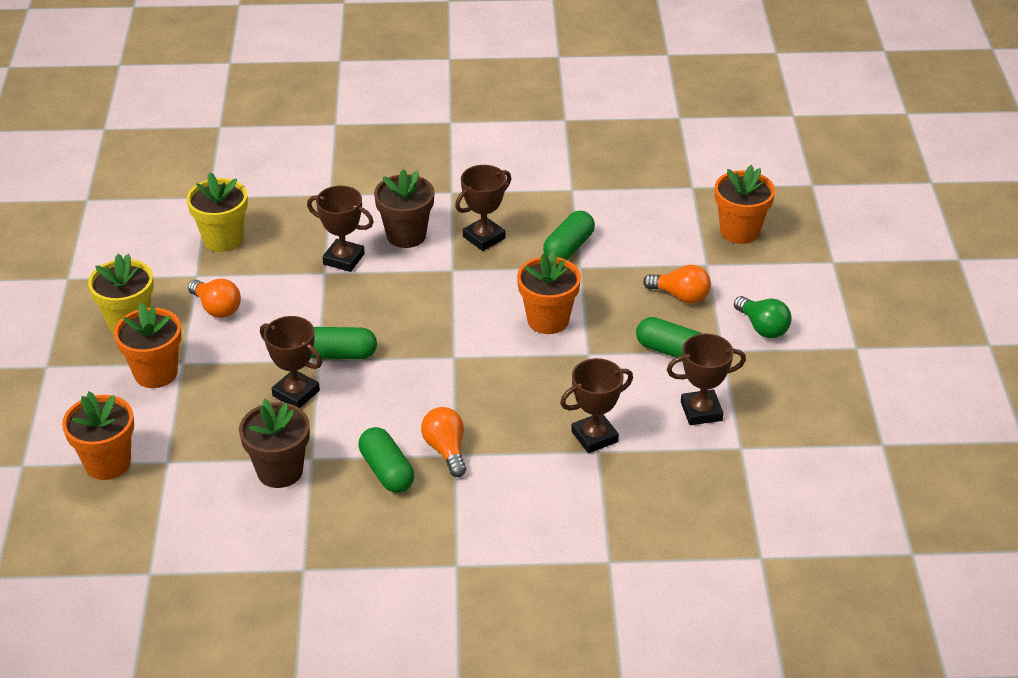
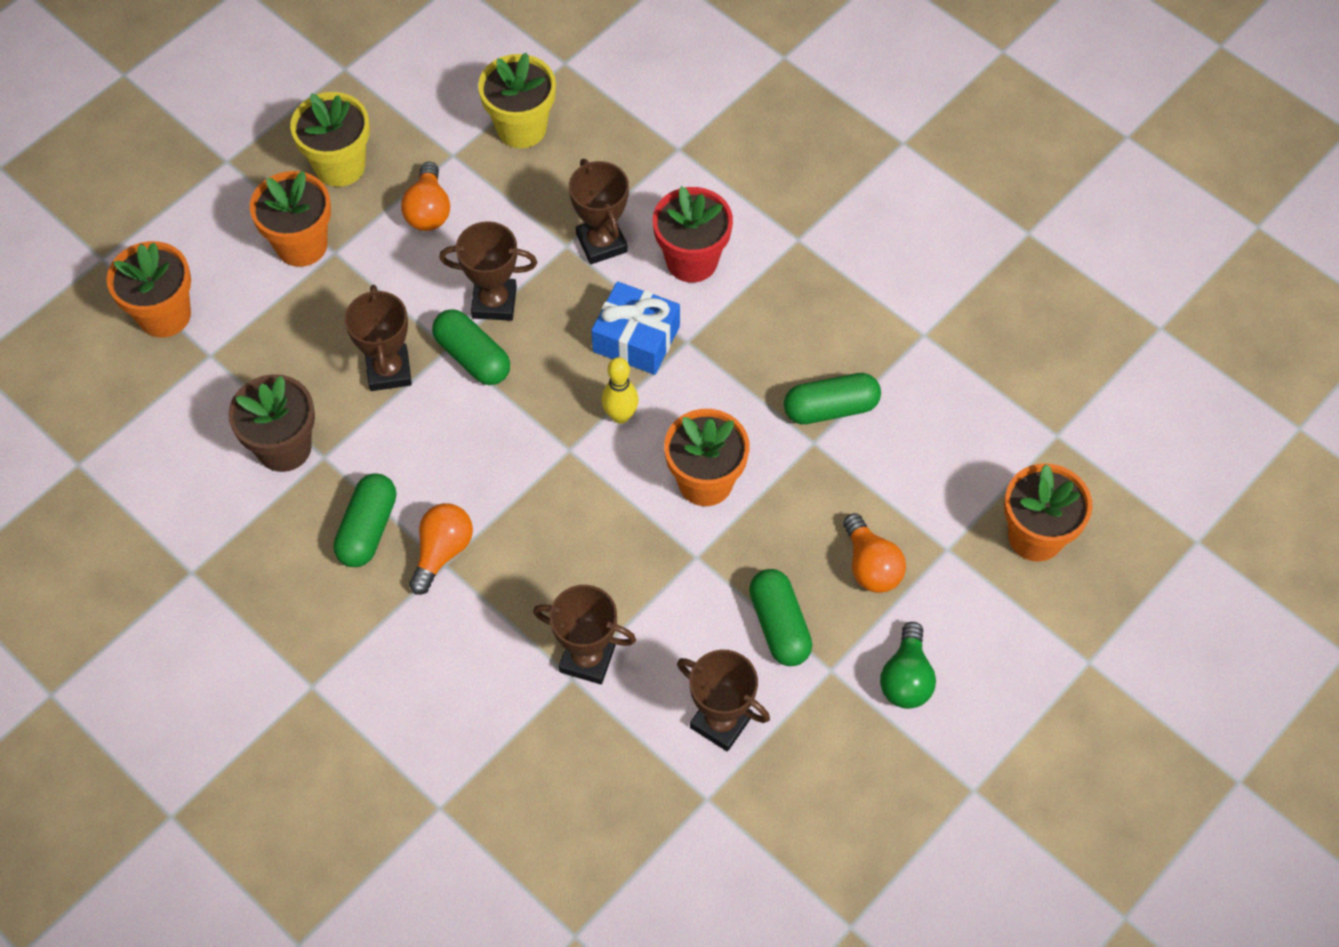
camera: 45 degrees right, 20 degrees up
brown flower pot [374,169,434,248] -> red flower pot [653,186,733,283]
brown trophy [455,165,511,251] -> brown trophy moved to [439,221,537,321]
none -> blue gift [591,281,680,375]
none -> yellow bowling pin [602,357,639,424]

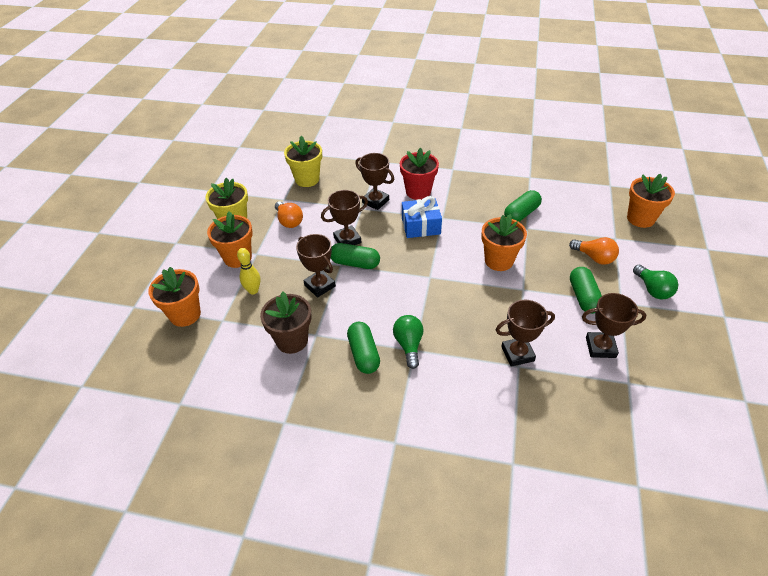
camera: 30 degrees left, 15 degrees down
orange light bulb [409,503,473,595] -> green light bulb [393,315,424,369]
yellow bowling pin [602,357,639,424] -> yellow bowling pin moved to [237,248,261,294]
green capsule [749,569,812,666] -> green capsule turned 45 degrees clockwise [570,267,602,314]

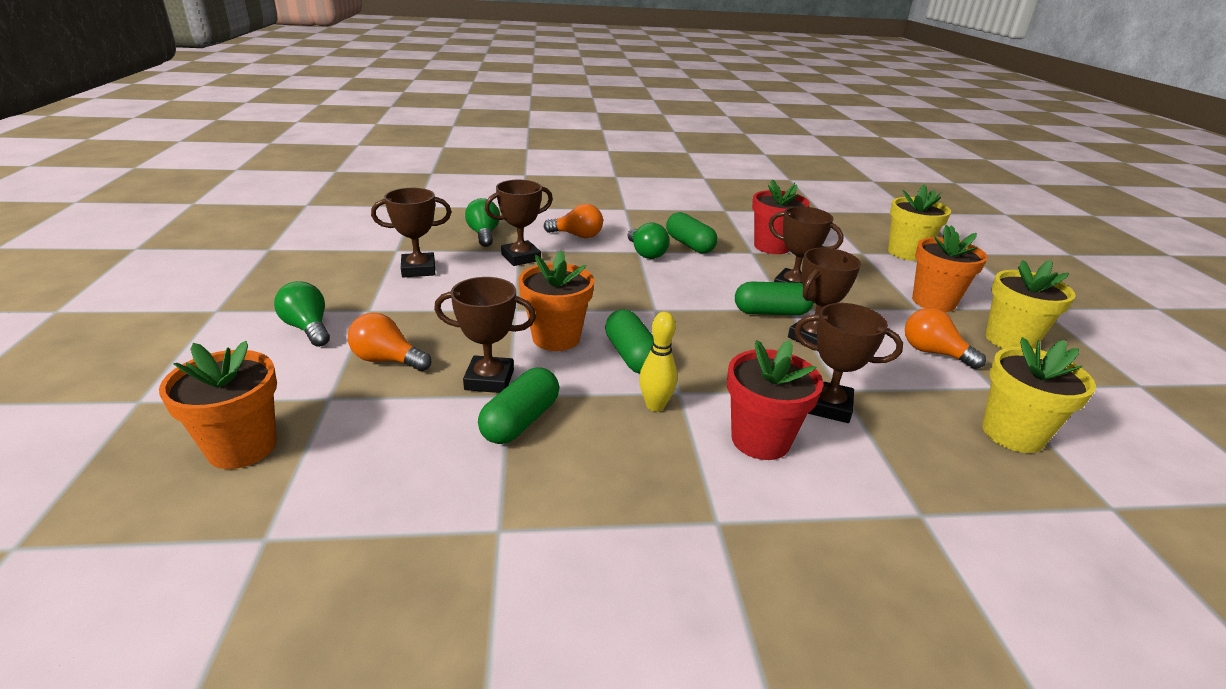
camera: 160 degrees right, 15 degrees down
orange flower pot [148,267,201,327] -> yellow flower pot [888,184,951,261]
yellow bowling pin [237,248,261,294] -> yellow bowling pin moved to [639,312,677,412]
brown flower pot [260,292,311,354] -> red flower pot [752,179,810,254]
blue gift [402,196,442,238] -> none
green capsule [570,267,602,314] -> green capsule moved to [605,310,654,374]
none -> brown trophy [434,277,536,393]
none -> green light bulb [465,198,500,247]
none -> orange light bulb [544,204,603,238]

